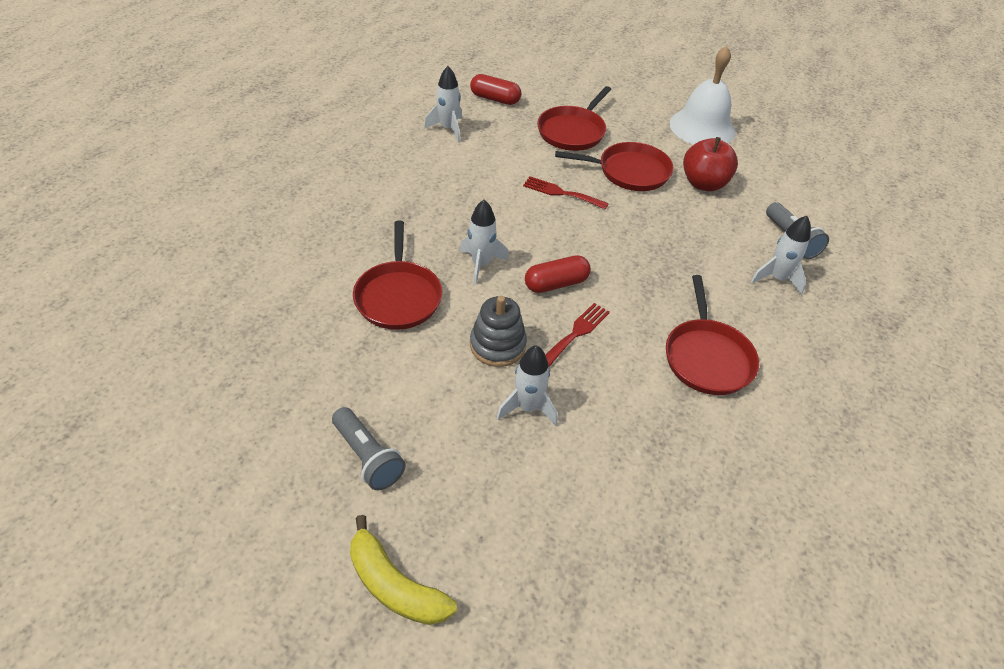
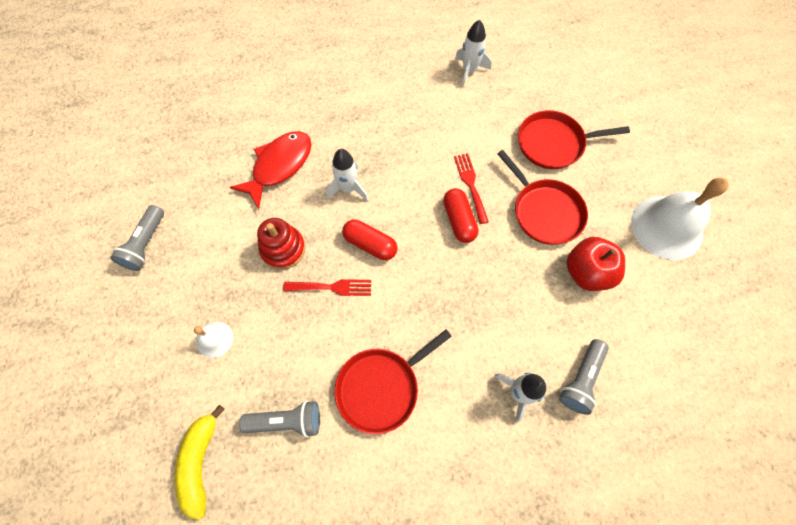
camera: 55 degrees right, 20 degrees up
yellow banana [350,515,457,625] -> yellow banana moved to [175,405,224,520]
red pan [353,221,443,330] -> red fish [230,131,312,209]
red capsule [470,74,521,105] -> red capsule moved to [443,188,479,243]
grey stacking toy [470,296,527,367] -> red stacking toy [257,218,306,270]
white rocket [497,345,557,426] -> none
none -> white bell [194,322,233,358]
none -> grey flashlight [239,400,320,438]

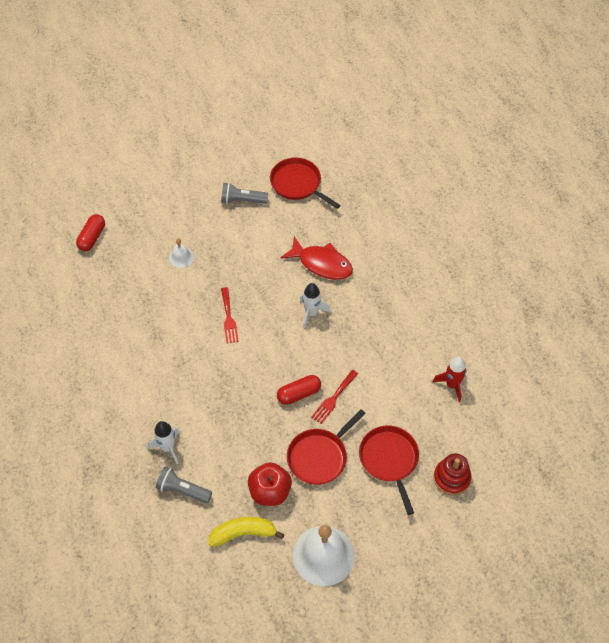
camera: 80 degrees right, 10 degrees down
yellow banana [175,405,224,520] -> yellow banana moved to [208,517,284,547]
grey flashlight [239,400,320,438] -> none
red stacking toy [257,218,306,270] -> red stacking toy moved to [433,453,471,495]
red pan [335,330,452,434] -> red pan moved to [270,158,341,209]
red capsule [342,220,397,260] -> red capsule moved to [76,214,105,251]
red fork [454,153,489,224] -> red fork turned 150 degrees clockwise [311,370,358,424]
white rocket [455,20,492,87] -> red rocket [433,357,466,402]

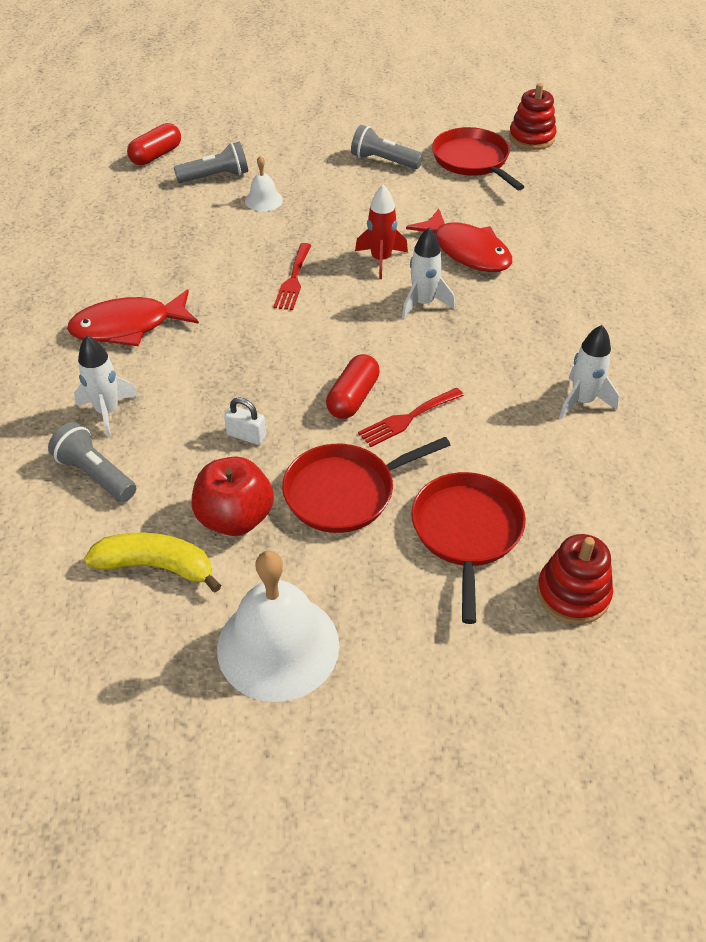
camera: 20 degrees right, 10 degrees down
red capsule [277,375,321,405] -> red capsule turned 60 degrees counterclockwise [326,354,380,419]
red rocket [433,357,466,402] -> red rocket moved to [355,185,408,279]
none -> red fish [67,289,199,346]
none -> grey flashlight [174,142,248,183]
none -> white padlock [224,397,266,445]
none -> red stacking toy [509,83,556,150]
none -> white rocket [559,325,619,419]

